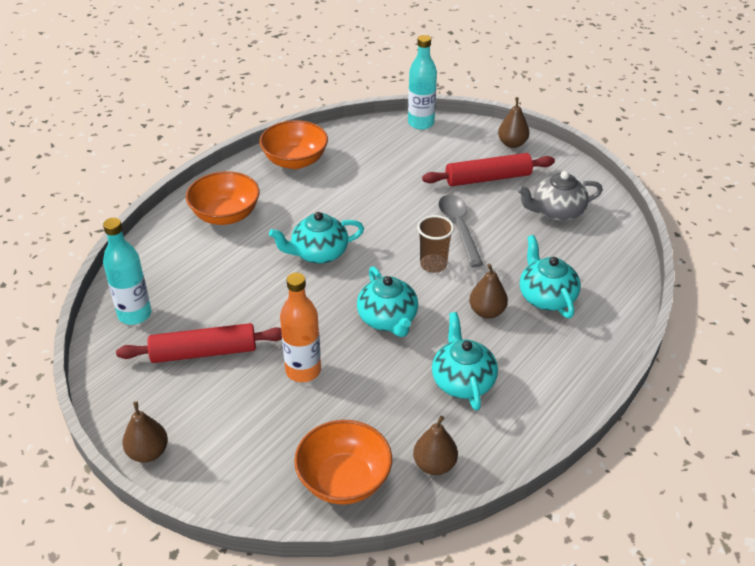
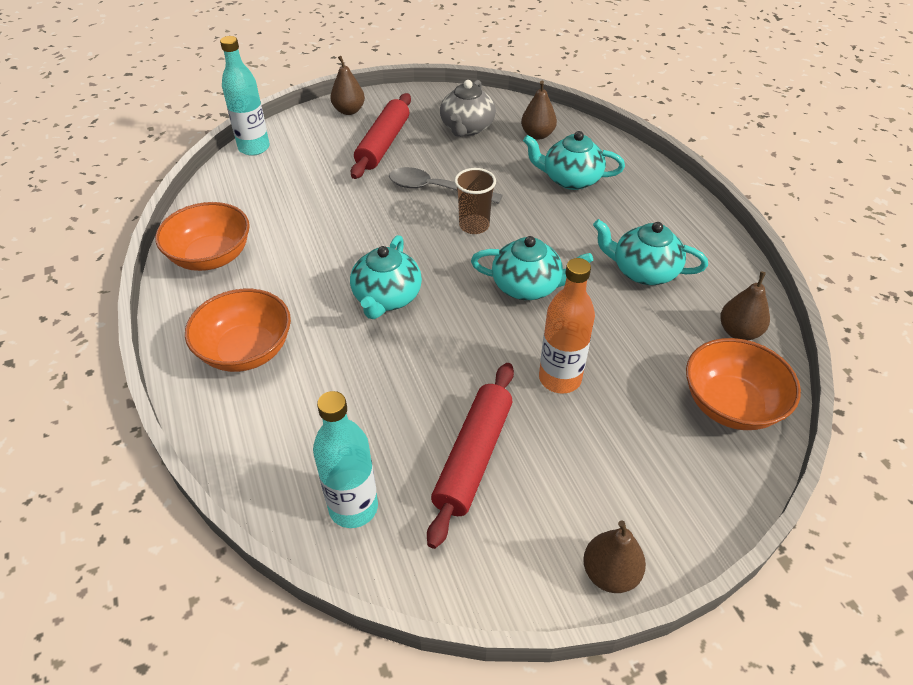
camera: 60 degrees left, 5 degrees up
brown pear [469,264,508,319] -> brown pear moved to [521,81,557,140]

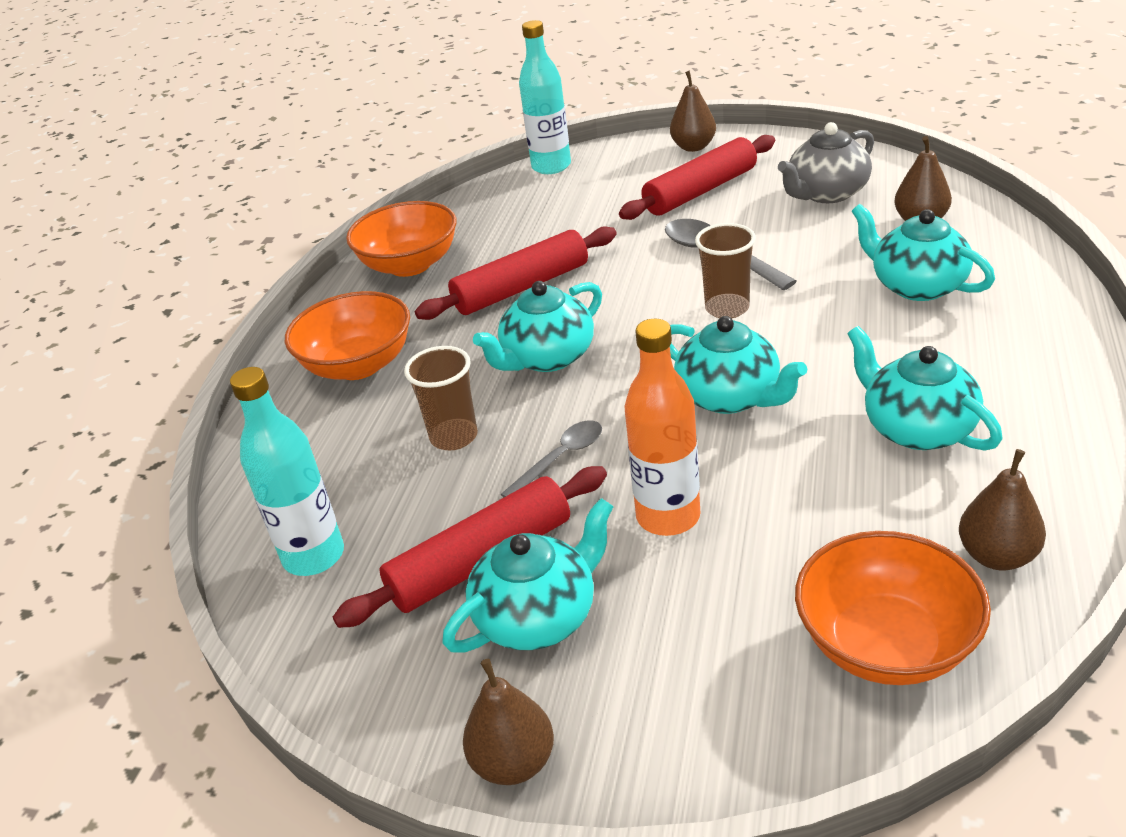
camera: 40 degrees right, 10 degrees down
none -> brown cup [404,346,478,451]
none -> red rolling pin [415,226,617,320]
none -> turquoise teapot [442,498,614,653]
none -> grey spoon [500,420,602,497]

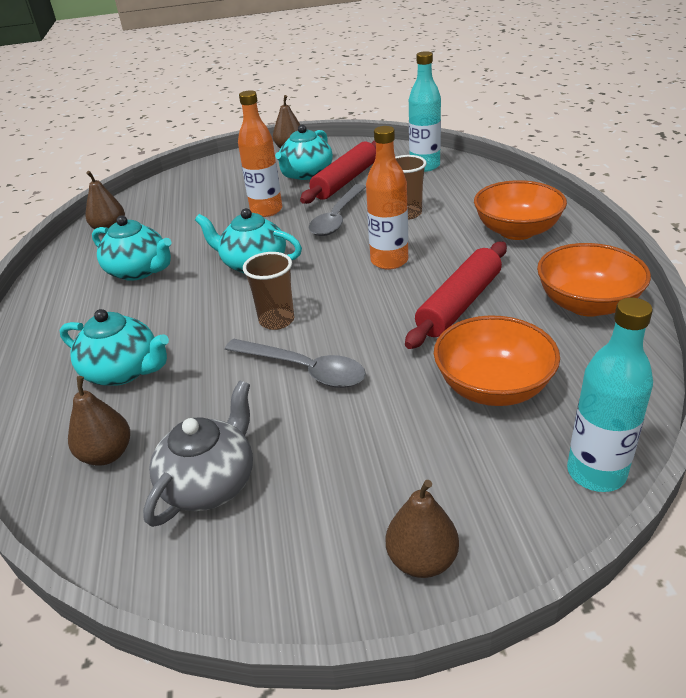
camera: 155 degrees right, 0 degrees up
turquoise teapot [473,281,602,372] -> orange bottle [366,126,408,270]
grey spoon [500,420,602,497] -> grey spoon [309,184,366,236], size x1.56
red rolling pin [619,135,775,220] -> none
orange bowl [795,531,991,685] -> orange bowl moved to [434,315,560,406]

